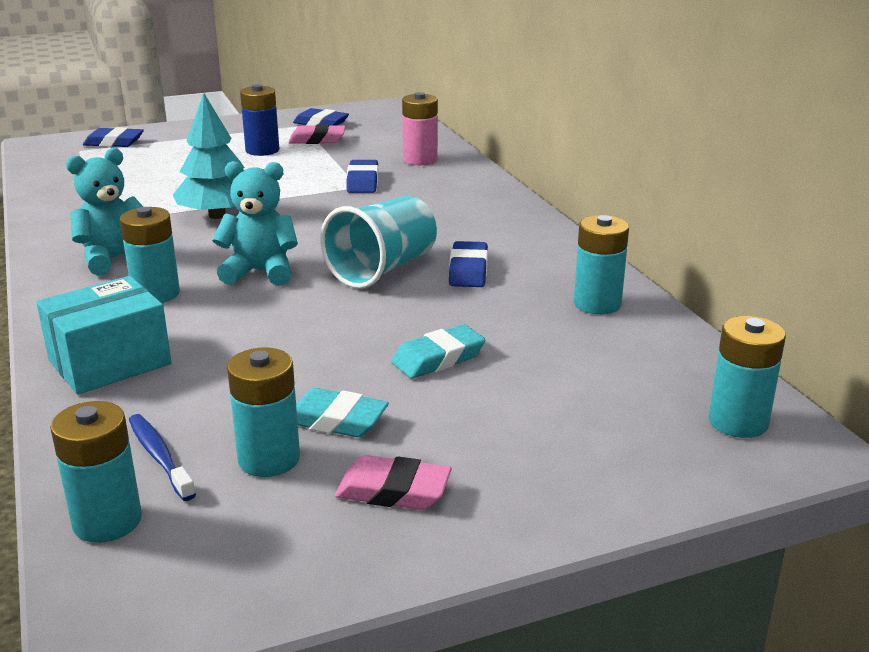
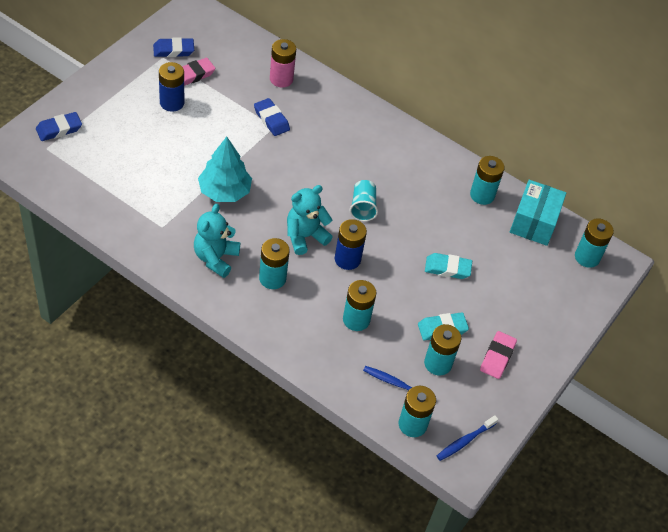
camera: 40 degrees left, 25 degrees up
turquoise box [36,276,172,394] -> turquoise box moved to [510,180,566,246]
turquoise cup [320,196,437,289] -> turquoise cup [349,180,378,221], size x0.61
pink eraser [335,455,452,510] -> pink eraser turned 45 degrees counterclockwise [480,331,517,379]
turquoise eraser [391,324,486,379] -> turquoise eraser turned 75 degrees clockwise [425,253,472,279]
blue eraser [449,241,488,287] -> none
none -> blue battery [335,219,367,270]
none -> turquoise battery [343,280,376,331]
none -> blue toothbrush [437,415,498,461]

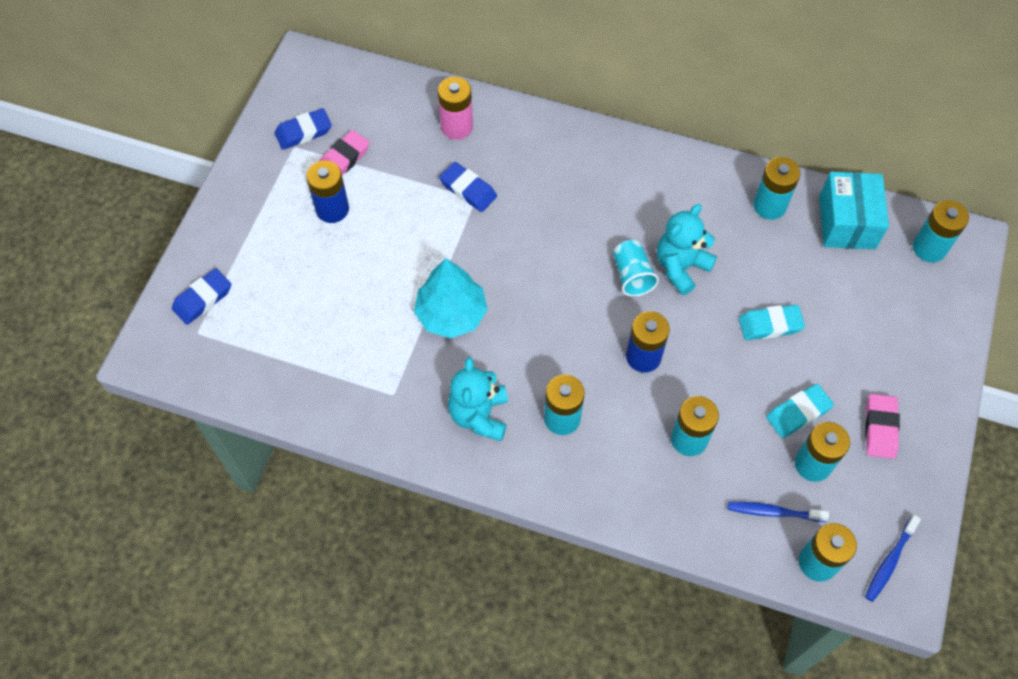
camera: 10 degrees left, 10 degrees up
turquoise teddy bear [287,185,333,255] -> turquoise teddy bear moved to [657,204,717,295]

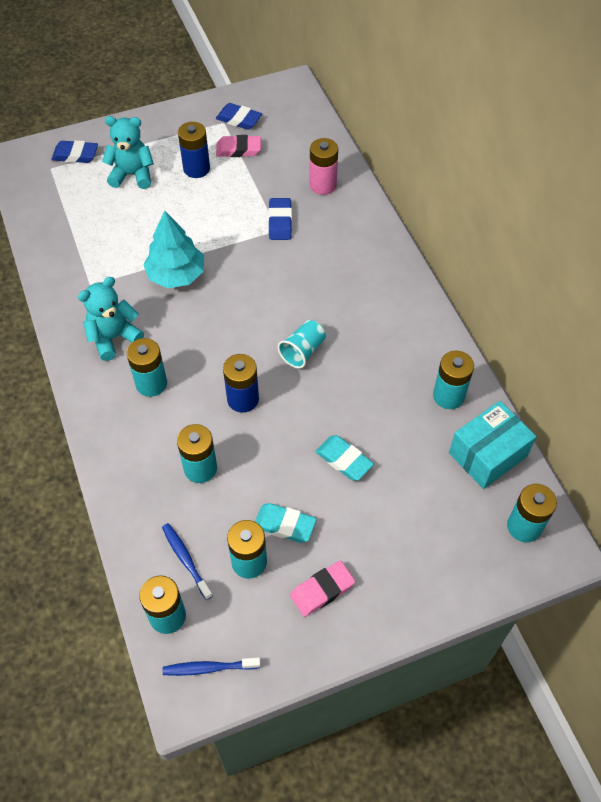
camera: 50 degrees right, 5 degrees down
turquoise teddy bear [657,204,717,295] -> turquoise teddy bear moved to [102,116,154,189]

